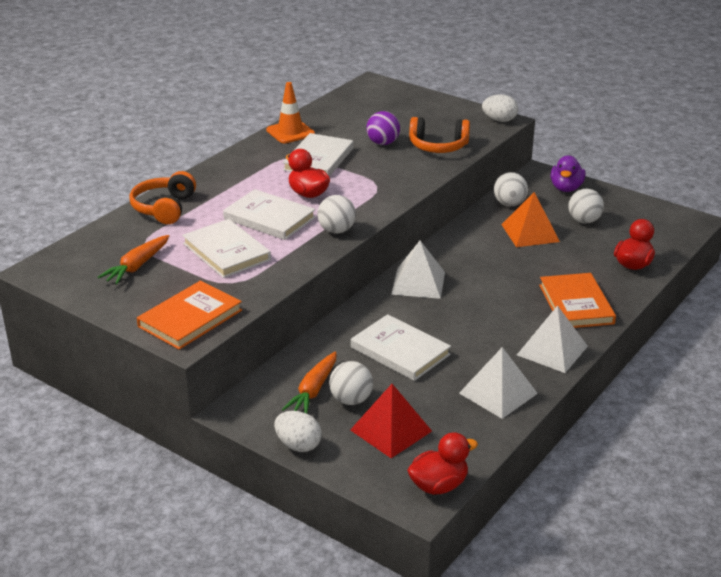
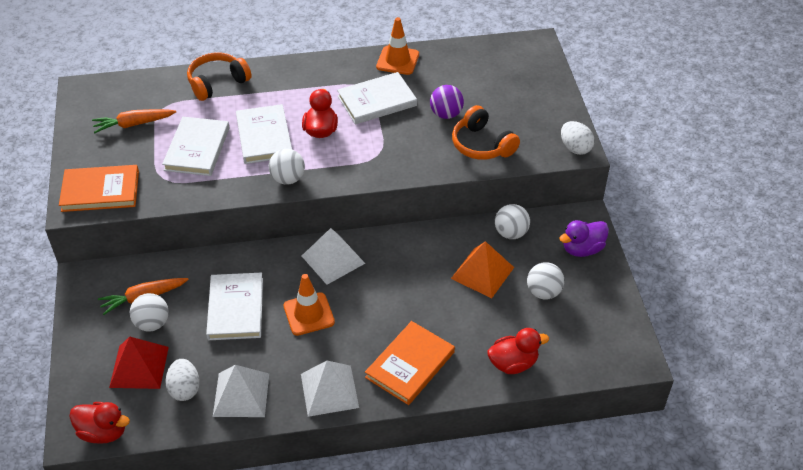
camera: 45 degrees right, 15 degrees up
white egg [274,411,322,452] -> white egg moved to [165,359,200,401]
none -> orange traffic cone [284,274,335,336]

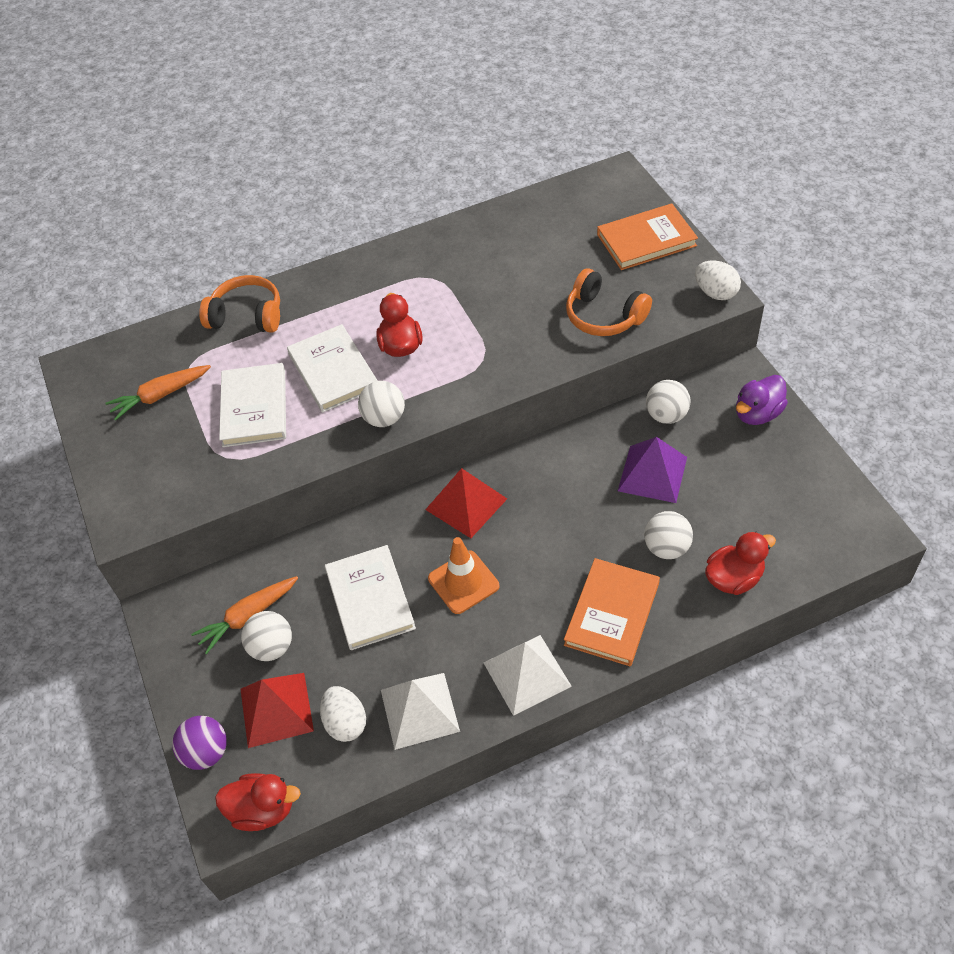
camera: 10 degrees left, 5 degrees up
orange book [59,165,139,212] -> orange book moved to [597,203,698,270]
orange headphones [187,52,251,101] -> orange headphones turned 60 degrees clockwise [199,275,280,333]
white pyramid [302,228,365,285] -> red pyramid [425,468,507,538]
white book [337,72,417,125] -> none
orange traffic cone [376,17,419,75] -> none
purple ball [430,85,464,119] -> purple ball moved to [172,716,227,770]
orange pyramid [451,241,514,298] -> purple pyramid [618,437,687,503]
white ball [527,262,564,299] -> white ball moved to [644,511,693,559]

